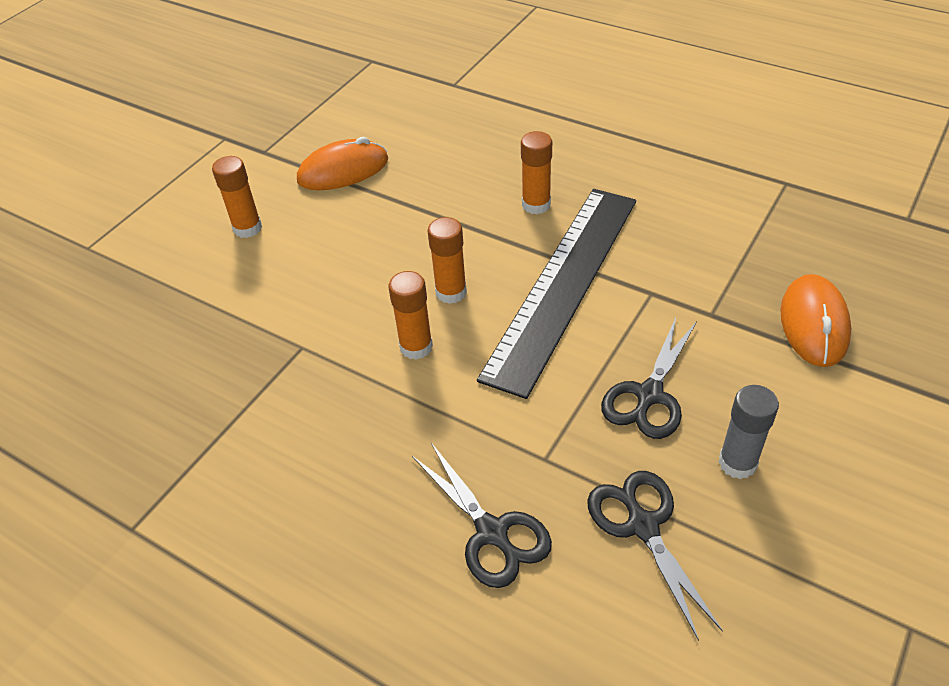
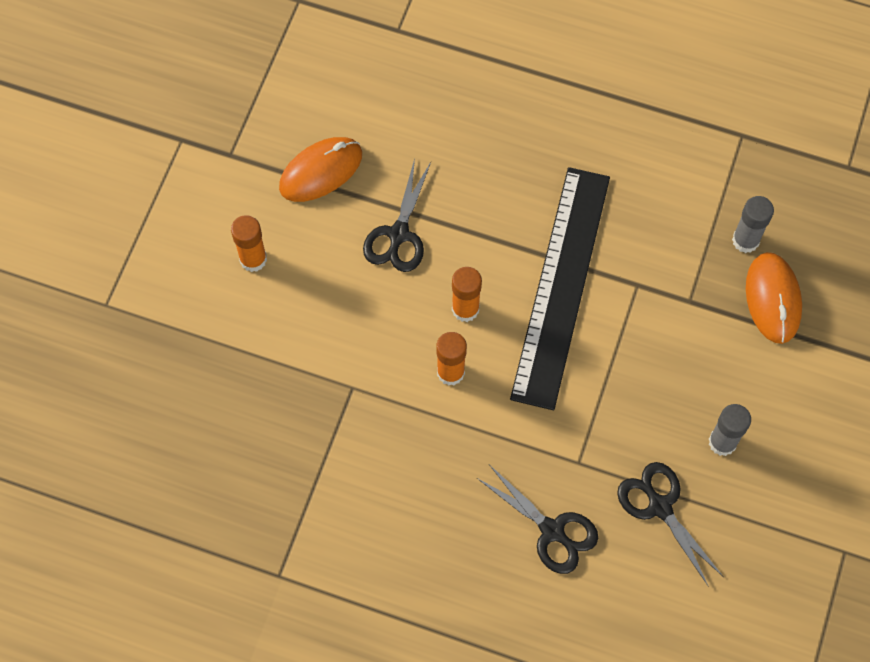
camera: 15 degrees left, 20 degrees up
orange glue stick [521,131,552,214] -> none
black scissors [601,318,697,439] -> black scissors moved to [363,159,431,272]
none -> grey glue stick [732,196,774,253]

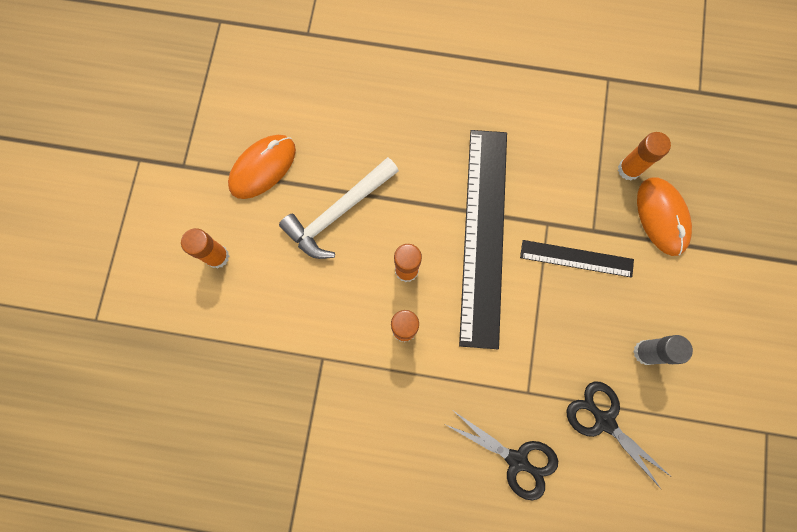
camera: 10 degrees left, 10 degrees up
black scissors [363,159,431,272] -> white hammer [279,157,399,259]
grey glue stick [732,196,774,253] -> orange glue stick [618,132,671,180]
none -> black ruler [520,240,634,278]

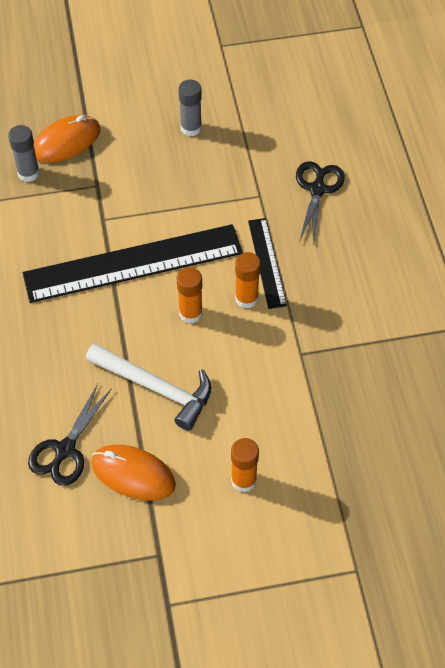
camera: 110 degrees left, 20 degrees down
black ruler [520,240,634,278] -> black ruler moved to [248,218,287,309]
black scissors [566,381,670,489] -> black scissors moved to [28,384,112,486]
orange glue stick [618,132,671,180] -> grey glue stick [8,125,40,182]

